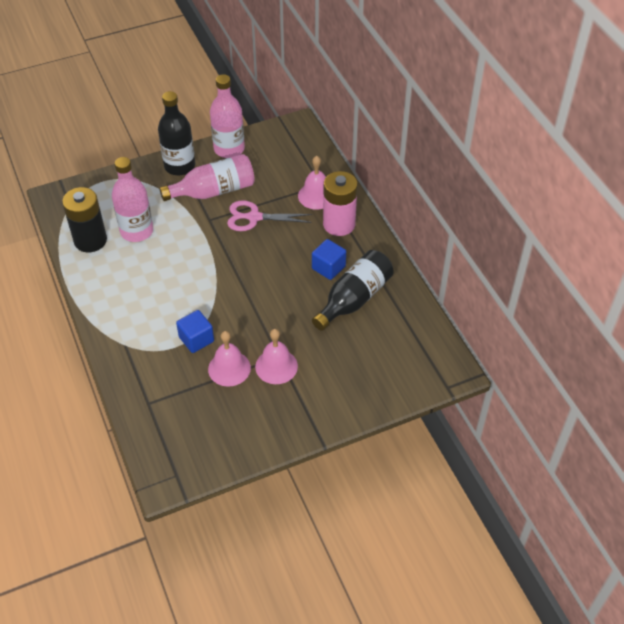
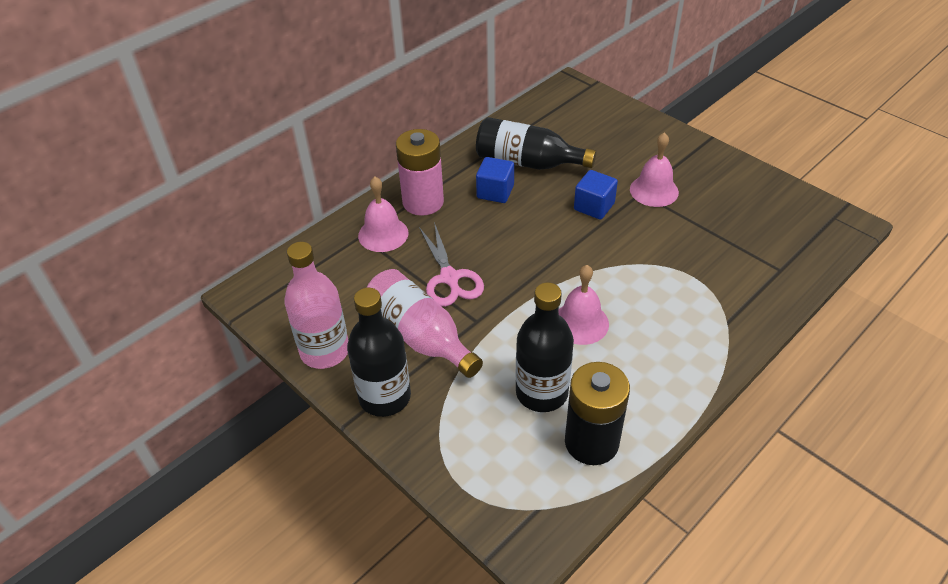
camera: 110 degrees left, 5 degrees down
pink bottle [112,157,153,242] -> black bottle [515,282,574,412]
blue cube [176,310,214,353] -> blue cube moved to [574,170,618,220]
pink bell [208,331,251,387] -> pink bell moved to [559,265,609,345]

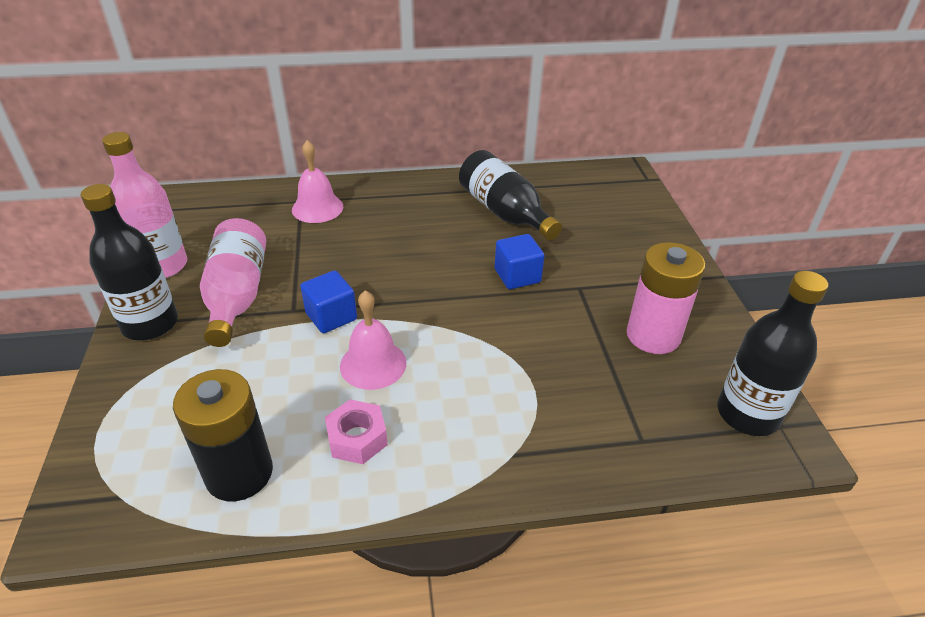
camera: 35 degrees right, 5 degrees down
pink battery [396,129,444,216] -> pink battery moved to [627,242,706,354]
pink scissors [419,222,484,307] -> none
blue cube [476,157,514,203] -> blue cube moved to [300,270,357,333]
black bottle [515,282,574,412] -> black bottle moved to [717,271,828,436]
pink bell [630,132,679,207] -> none
none -> pink nut [325,399,388,464]

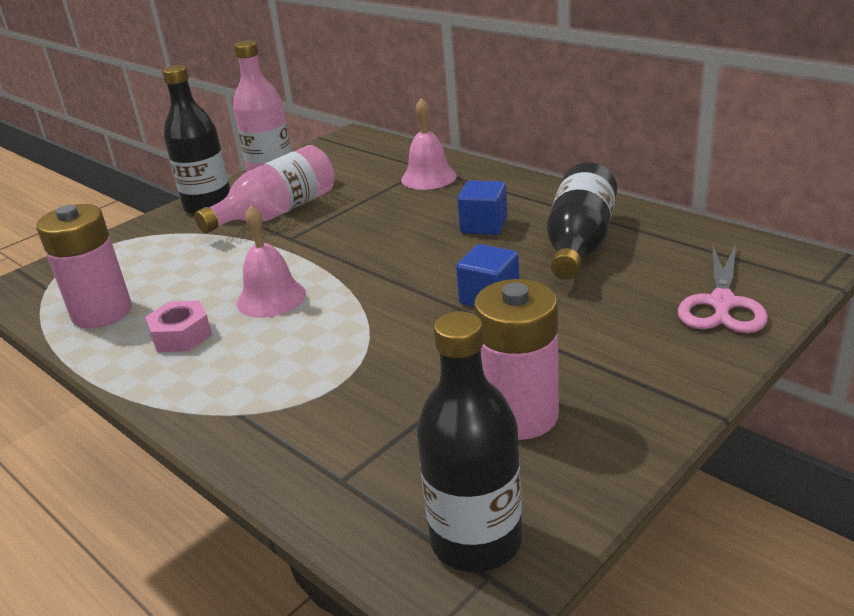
camera: 55 degrees right, 10 degrees down
black battery [173,369,273,501] -> pink battery [36,204,132,328]
blue cube [300,270,357,333] -> blue cube moved to [458,180,507,235]
none -> pink scissors [678,244,768,333]

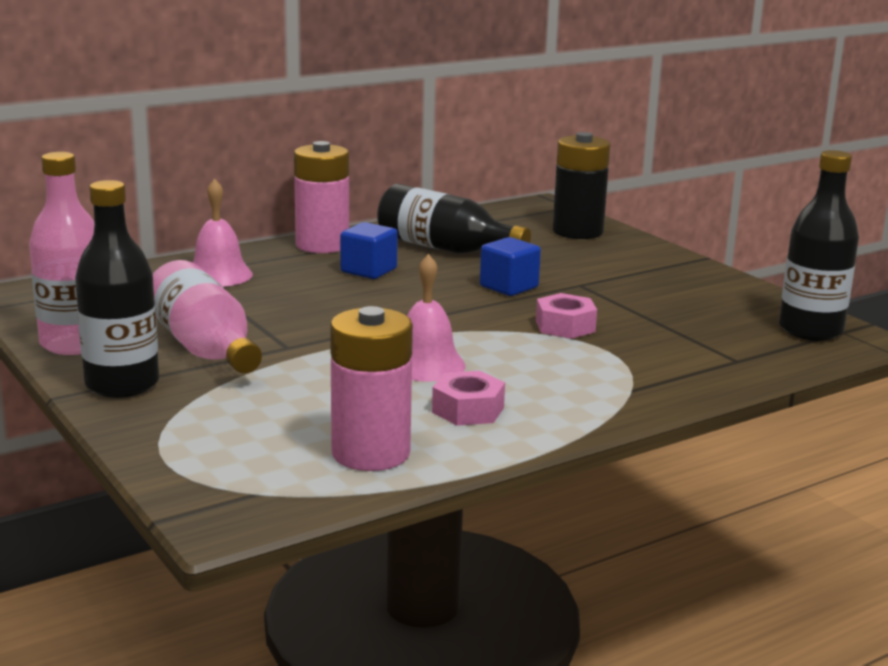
camera: 80 degrees left, 10 degrees down
pink battery [474,279,559,440] -> pink battery moved to [294,141,349,253]
pink scissors [678,244,768,333] -> black battery [553,132,610,239]
none -> pink nut [536,293,597,339]

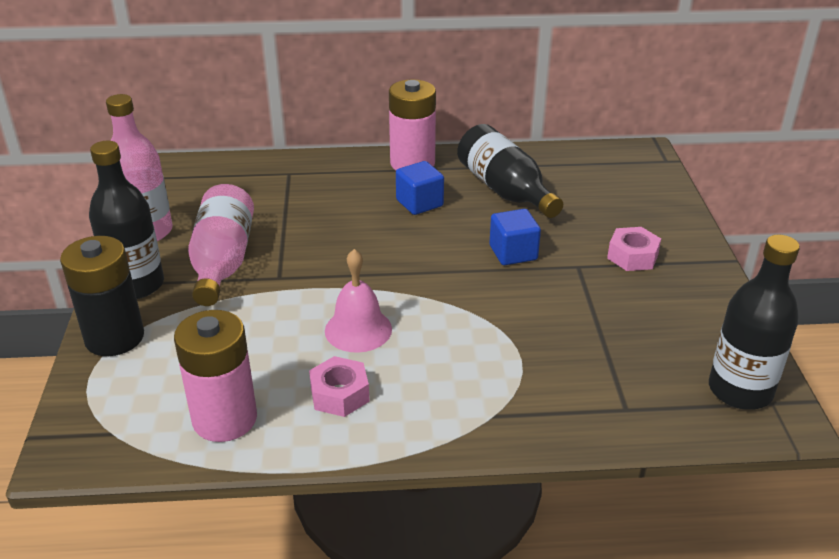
camera: 30 degrees right, 15 degrees up
pink bell [193,178,253,287] -> none
pink nut [536,293,597,339] -> pink nut moved to [607,227,661,271]
black battery [553,132,610,239] -> black battery moved to [60,236,144,356]

